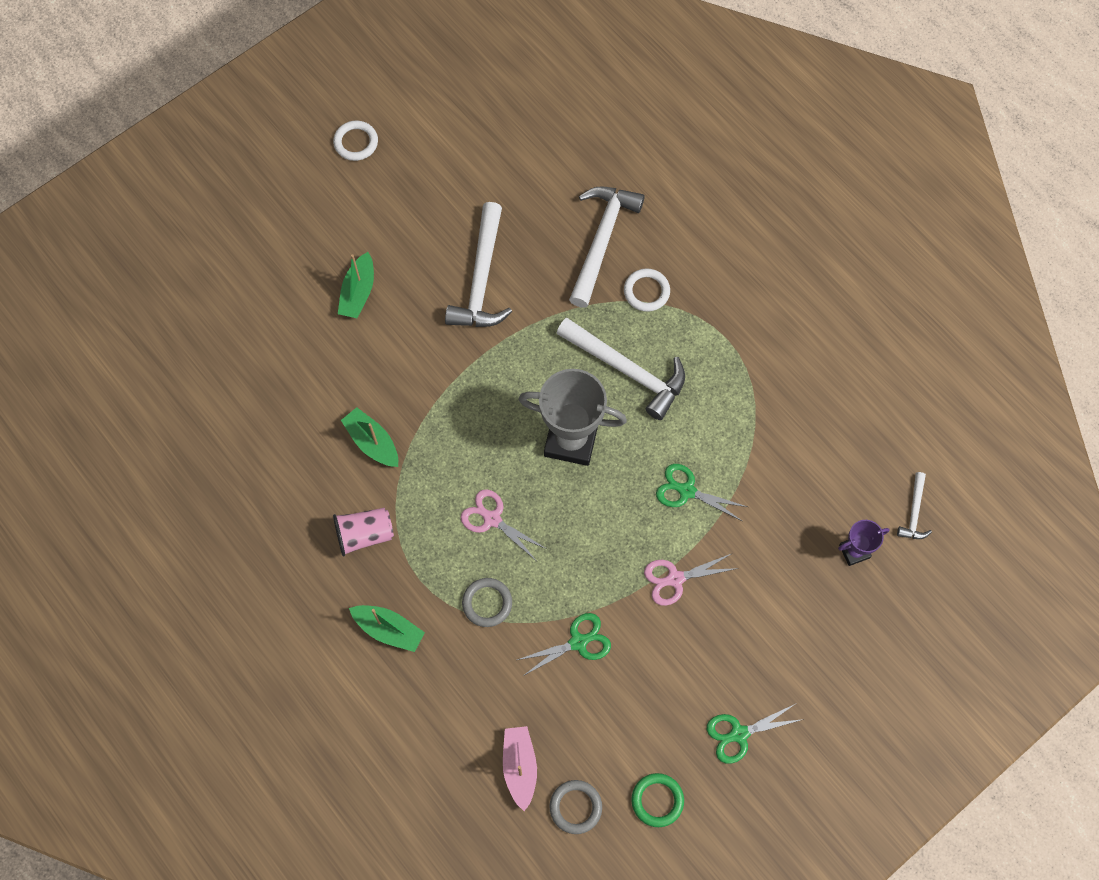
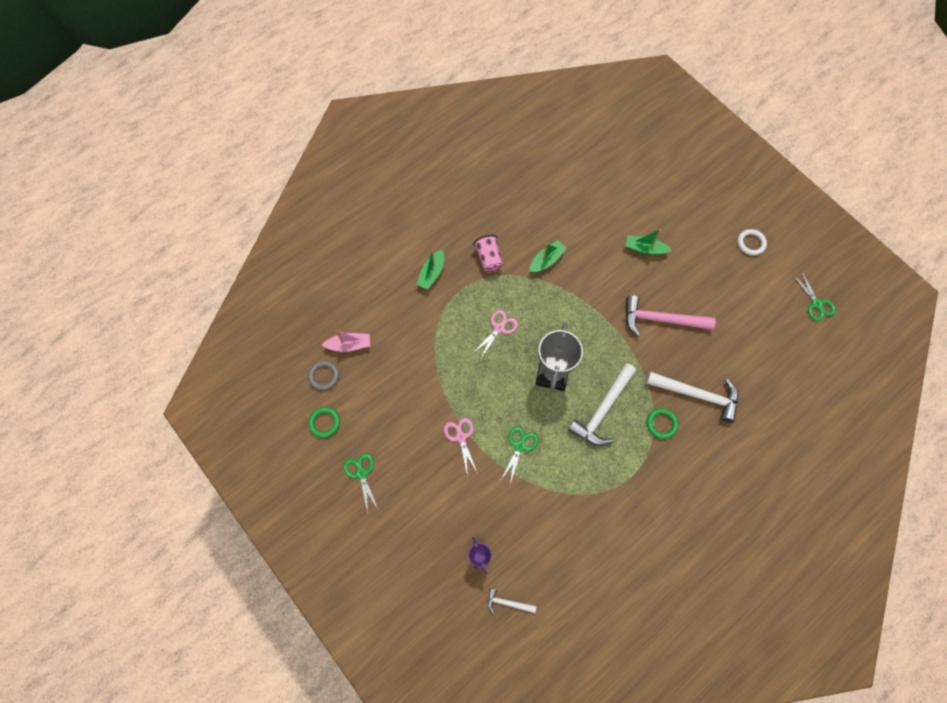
camera: 90 degrees right, 0 degrees up
white hammer [445,202,512,327] -> pink hammer [626,295,716,337]
grey ring [462,578,512,627] -> none
green scissors [517,613,611,676] -> green scissors moved to [792,271,836,321]
white ring [624,269,670,312] -> green ring [647,408,679,439]

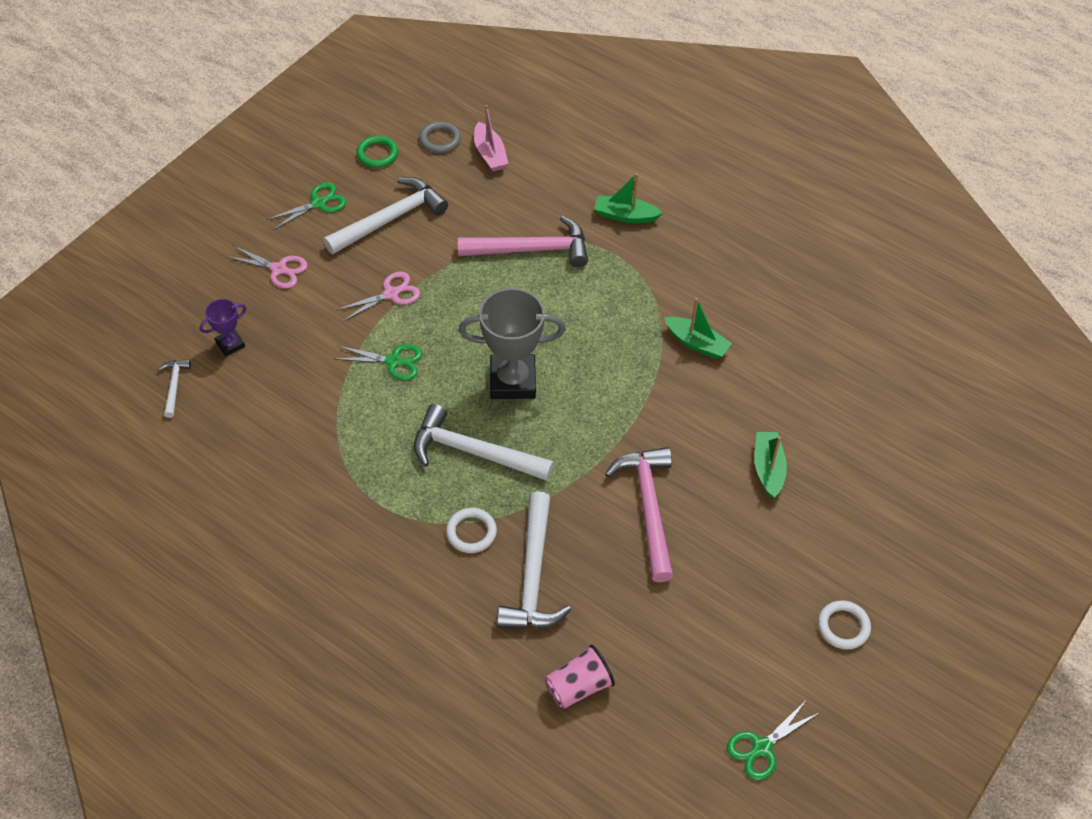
camera: 75 degrees right, 15 degrees down
pink scissors [472,310,518,359] -> pink scissors moved to [225,246,308,289]
pink cup [473,235,503,272] -> pink cup moved to [545,645,615,709]
green ring [647,408,679,439] -> white ring [446,508,497,553]
none -> white hammer [323,177,448,254]
none -> pink hammer [458,216,588,267]

